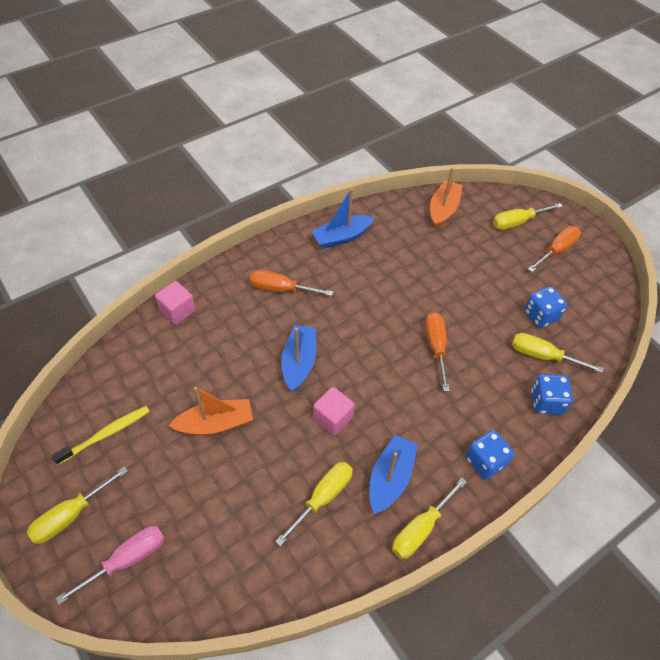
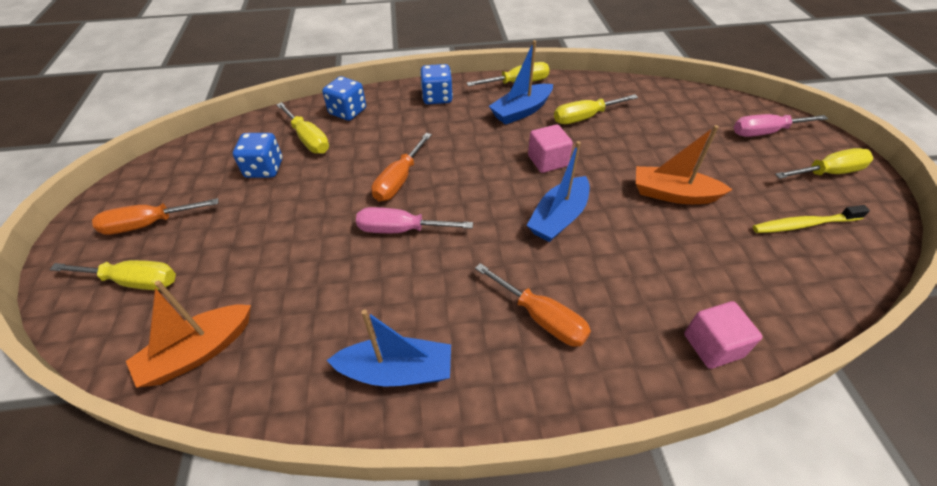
camera: 150 degrees left, 5 degrees down
none -> pink screwdriver [356,207,473,233]

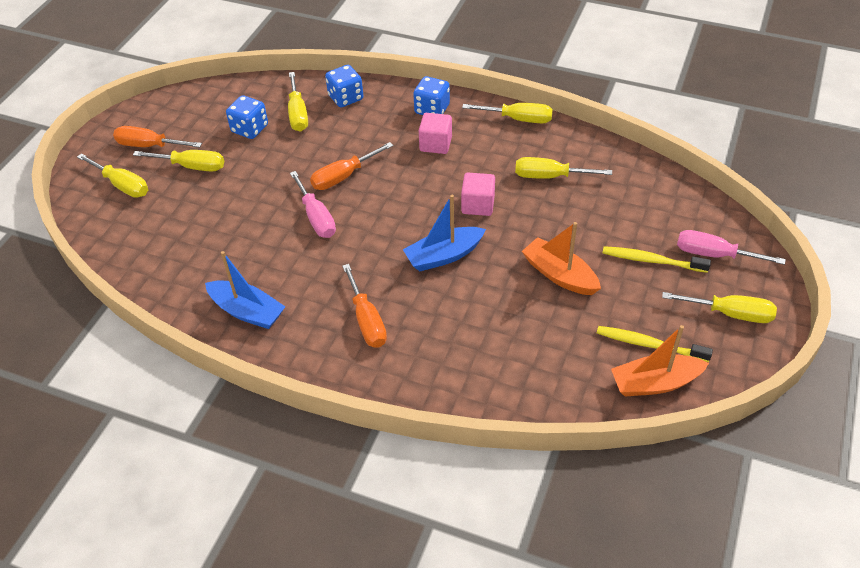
camera: 30 degrees right, 0 degrees up
orange boat [126,281,251,388] -> orange boat moved to [611,325,709,396]
pink screwdriver [356,207,473,233] -> pink screwdriver turned 150 degrees counterclockwise [290,171,336,238]
blue boat [489,40,553,125] -> none
pink cube [684,301,763,369] -> pink cube moved to [419,113,452,154]
none -> yellow screwdriver [133,150,224,171]
none -> yellow toothbrush [603,246,711,273]

